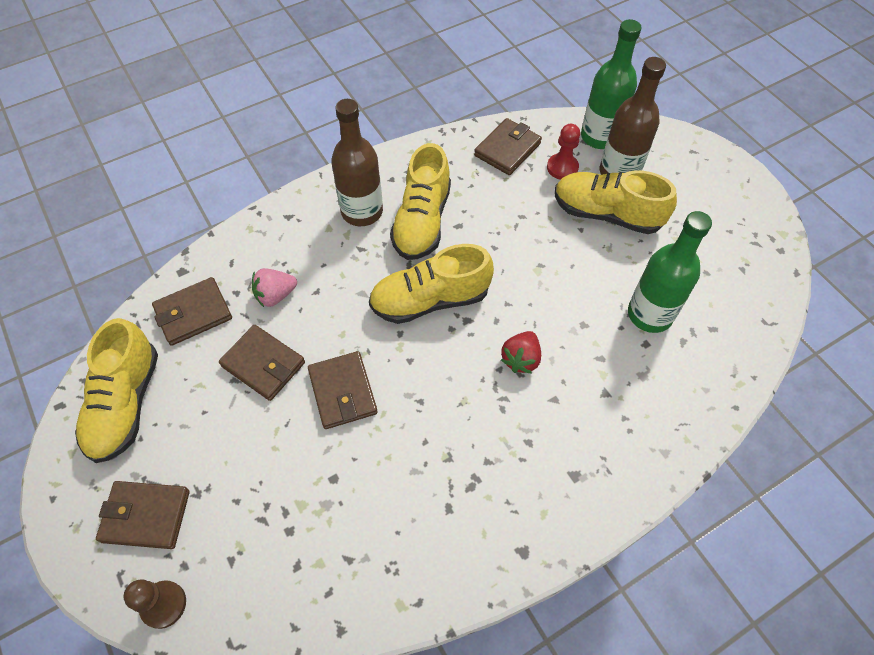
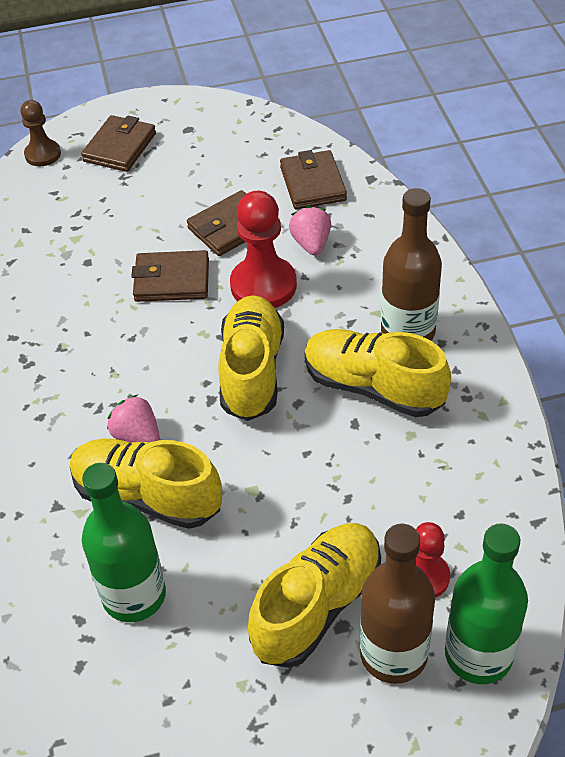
camera: 110 degrees right, 10 degrees down
yellow shoe [75,318,158,463] -> yellow shoe moved to [70,439,222,529]
brown wallet [474,118,542,175] -> none
red strawberry [501,331,541,373] -> pink strawberry [107,395,160,443]
none -> red pawn [230,191,297,308]

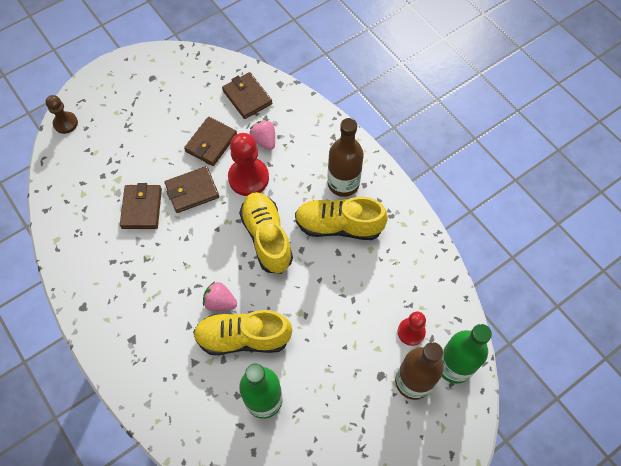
camera: 25 degrees left, 15 degrees up
brown wallet [81,115,156,172] -> brown wallet moved to [120,183,162,229]
yellow shoe [248,523,381,668] -> none

